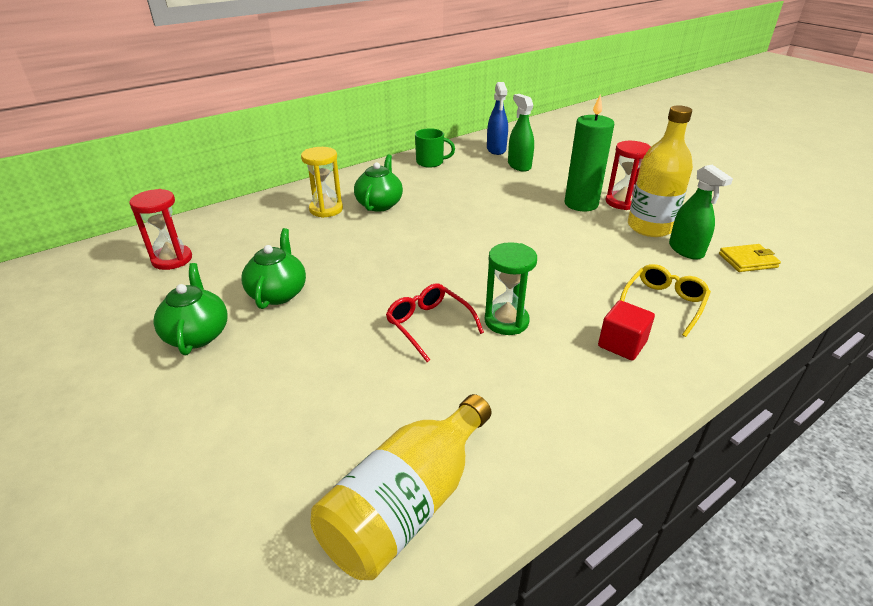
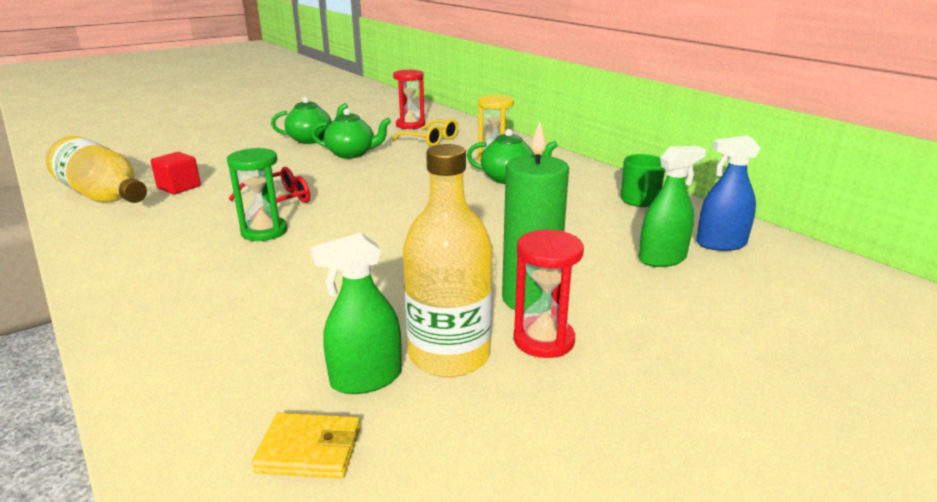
camera: 90 degrees right, 10 degrees down
red cube [598,300,655,361] -> red cube moved to [150,152,201,194]
yellow glasses [620,264,711,337] -> yellow glasses moved to [392,119,458,147]
yellow wallet [719,244,781,272] -> yellow wallet turned 75 degrees counterclockwise [252,413,360,478]

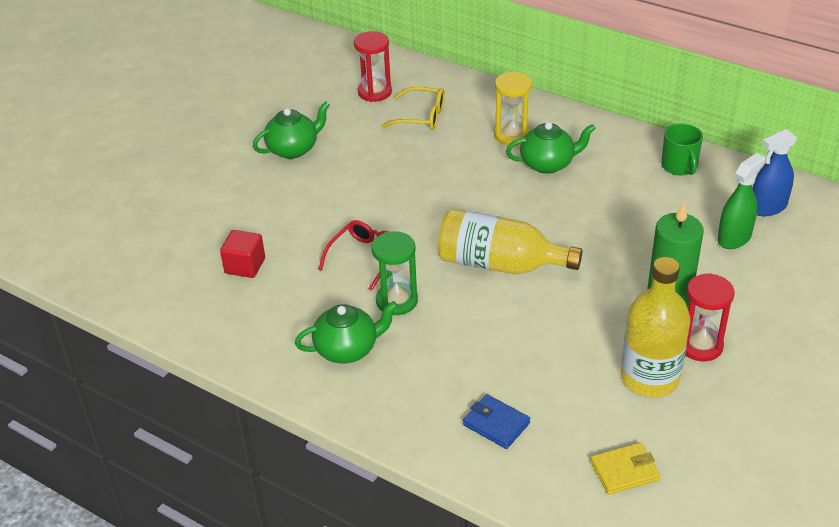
camera: 20 degrees left, 15 degrees up
yellow bottle [46,136,147,203] -> yellow bottle moved to [438,209,582,274]
green spray bottle [310,233,402,394] -> none
green teapot [311,109,391,159] -> green teapot moved to [295,301,398,363]
none -> blue wallet [463,394,530,449]

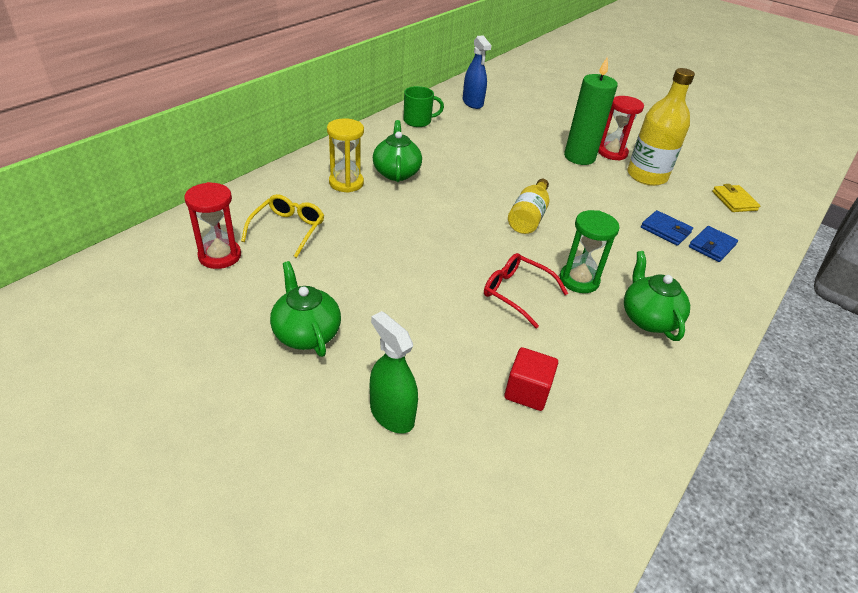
camera: 90 degrees left, 0 degrees up
yellow bottle [438,209,582,274] -> yellow bottle [508,179,549,234], size x0.65
green spray bottle [717,153,765,249] -> green spray bottle moved to [370,311,418,434]
none -> blue wallet [641,210,693,246]

